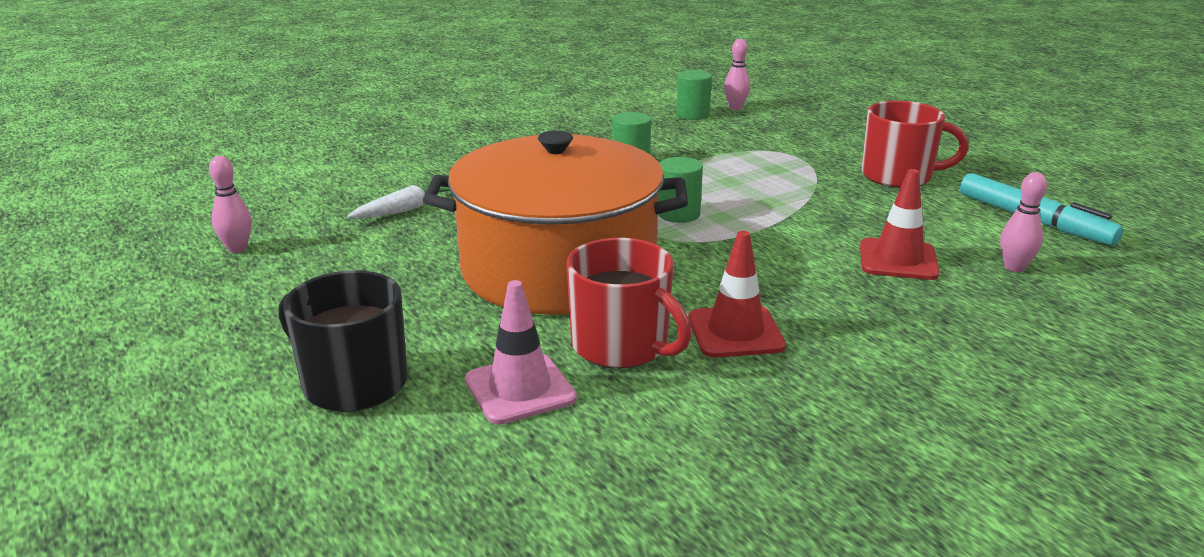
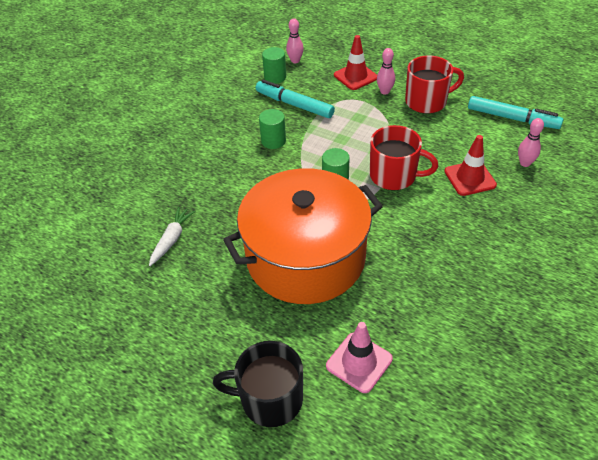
camera: 25 degrees left, 20 degrees up
pink bowling pin [209,156,252,253] -> pink bowling pin moved to [377,48,395,94]
red mug [567,238,692,368] -> red mug moved to [370,125,438,190]
red traffic cone [688,231,786,357] -> red traffic cone moved to [334,35,377,90]
none -> turquoise marker [256,80,335,118]

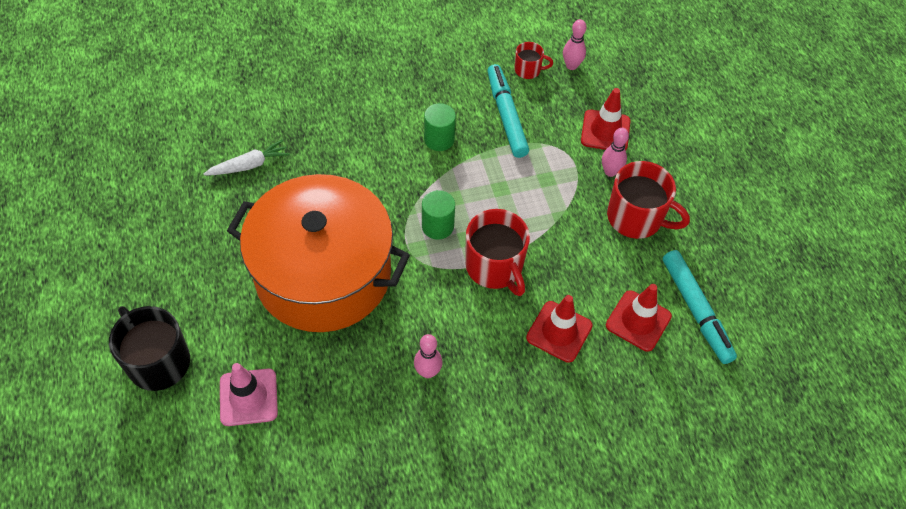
camera: 40 degrees right, 10 degrees up
green cylinder [262,47,286,84] -> red mug [514,42,553,79]
pink bowling pin [518,118,544,167] -> pink bowling pin moved to [414,334,443,378]
none -> red traffic cone [606,284,672,352]

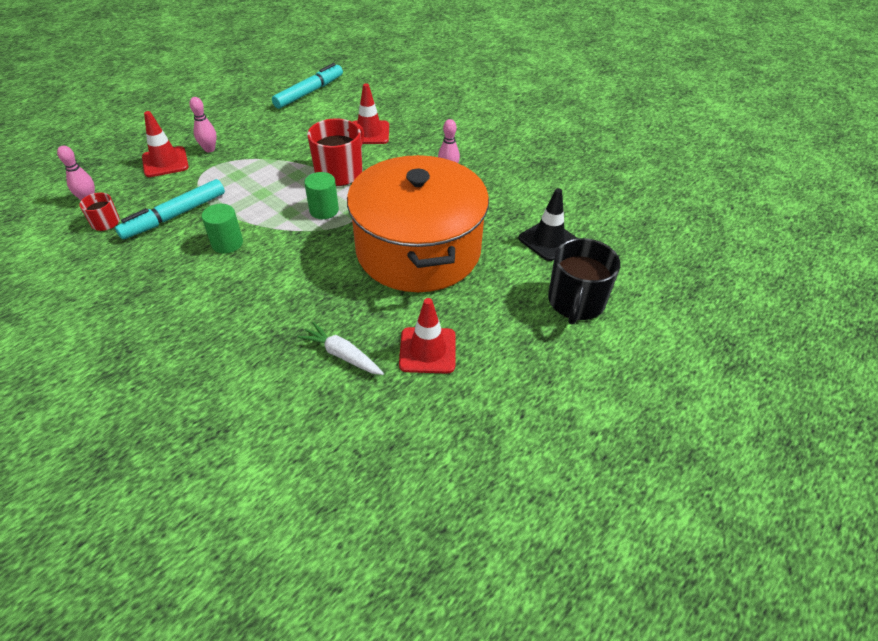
camera: 120 degrees left, 10 degrees down
pink traffic cone [220,363,278,426] -> black traffic cone [518,188,577,261]
red traffic cone [606,284,672,352] -> red traffic cone moved to [399,298,456,374]
red mug [607,161,690,239] -> none

